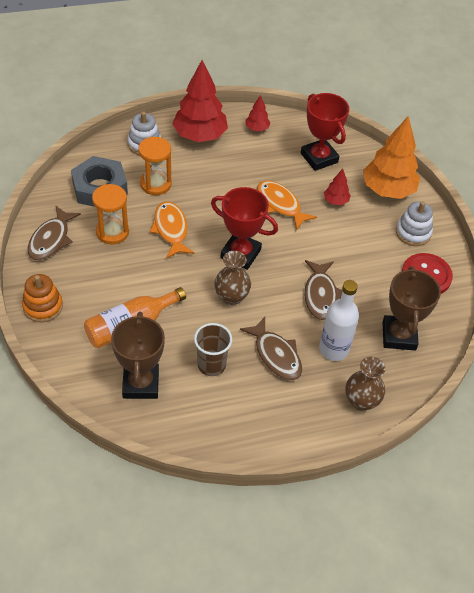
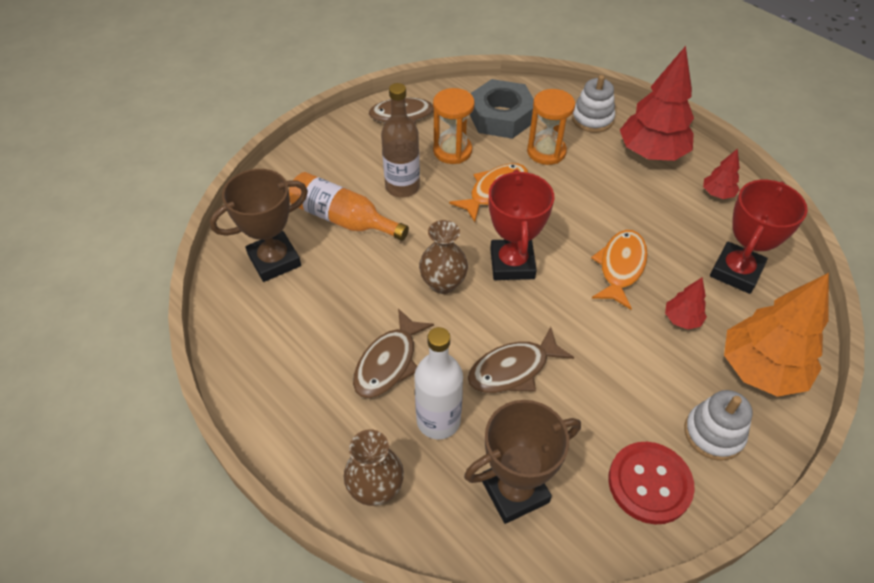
camera: 65 degrees right, 0 degrees up
orange stacking toy [22,274,63,322] -> none
brown cup [194,323,232,376] -> none
none -> brown bottle [381,83,420,197]

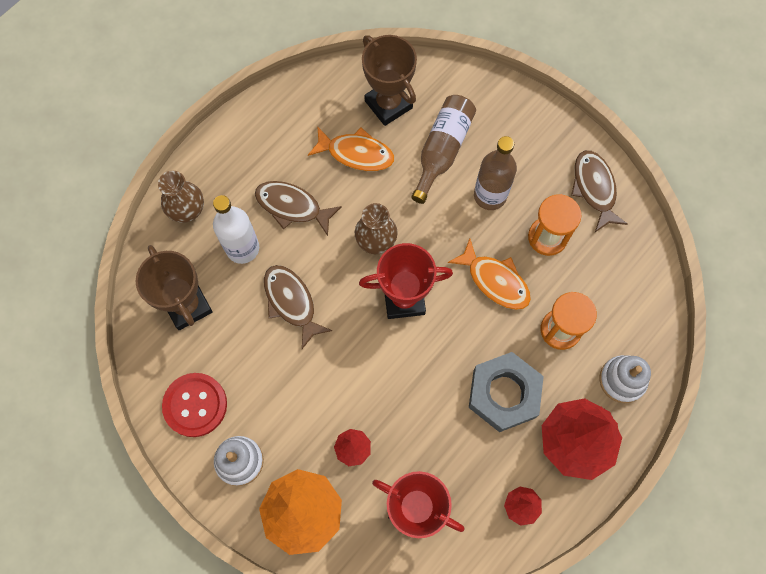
camera: 85 degrees right, 20 degrees up
orange bottle [289,172,409,241] -> brown bottle [411,95,476,204]
grey nut [470,79,534,139] -> grey nut moved to [469,352,544,432]
orange fish [591,230,648,310] -> orange fish moved to [308,126,394,171]

